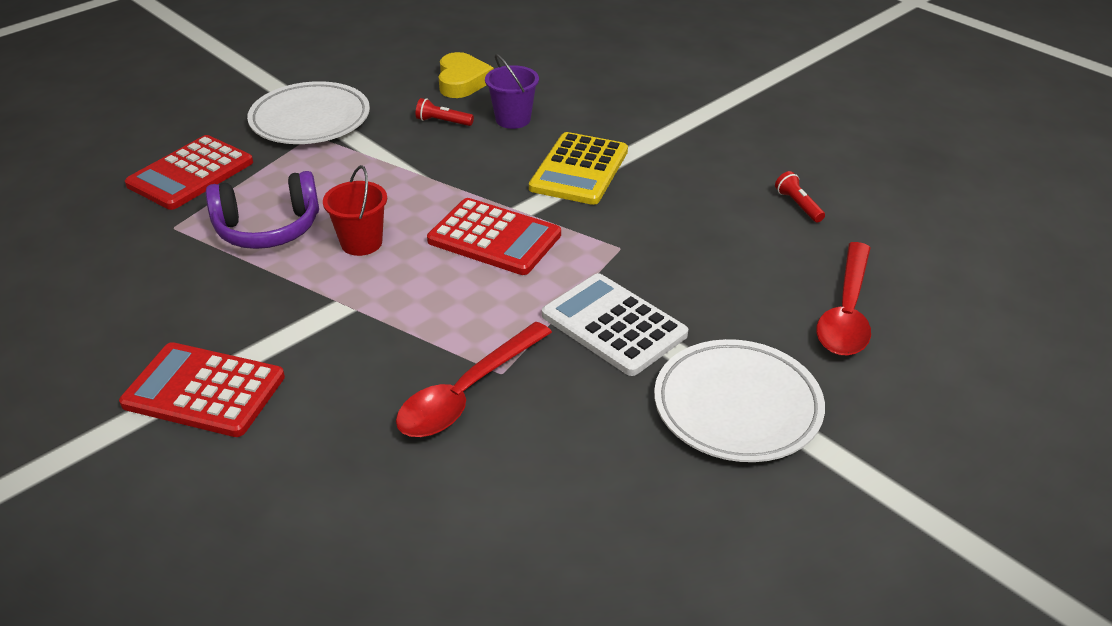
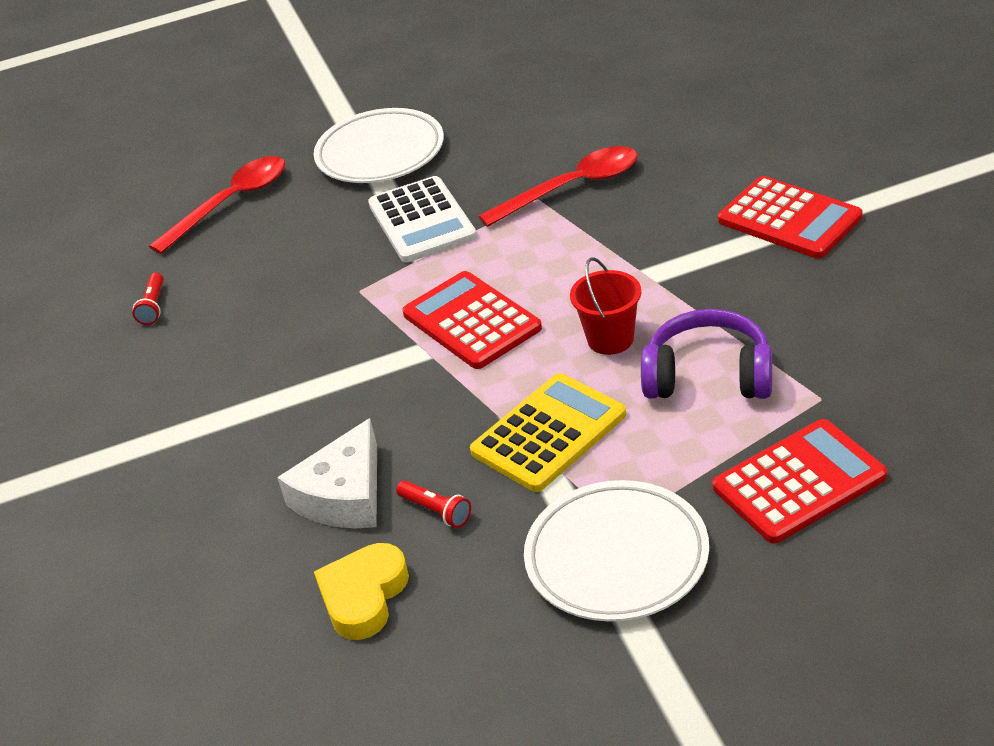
camera: 150 degrees left, 0 degrees up
purple bucket [485,54,539,129] -> white cheese [277,418,377,528]
yellow calculator [529,132,628,205] -> yellow calculator moved to [470,373,626,492]

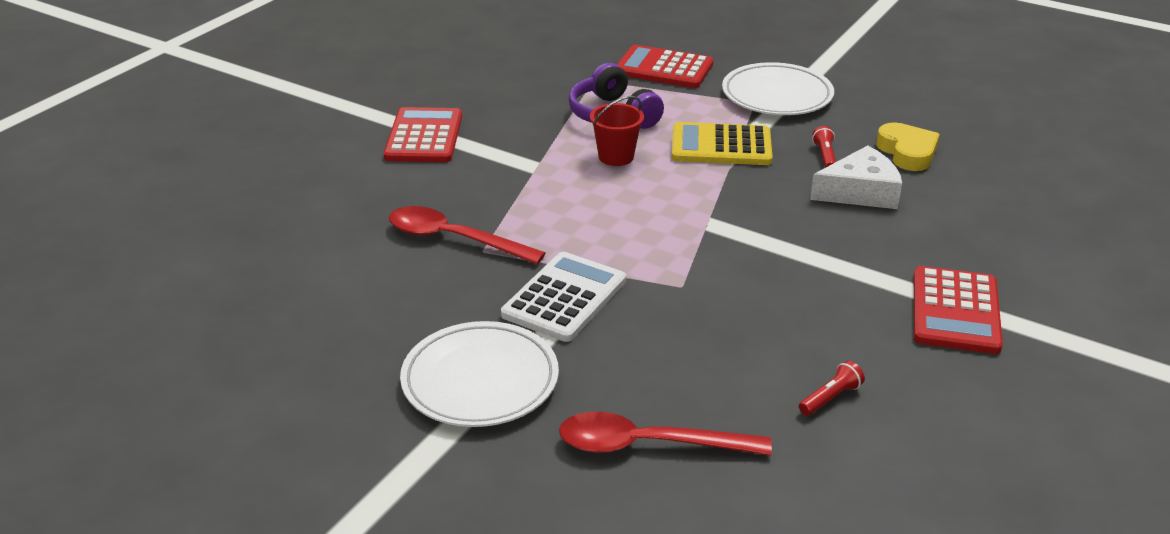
camera: 135 degrees left, 5 degrees down
yellow heart [314,543,409,640] -> yellow heart turned 90 degrees counterclockwise [876,122,940,171]
red calculator [402,271,542,369] -> red calculator moved to [914,266,1003,354]

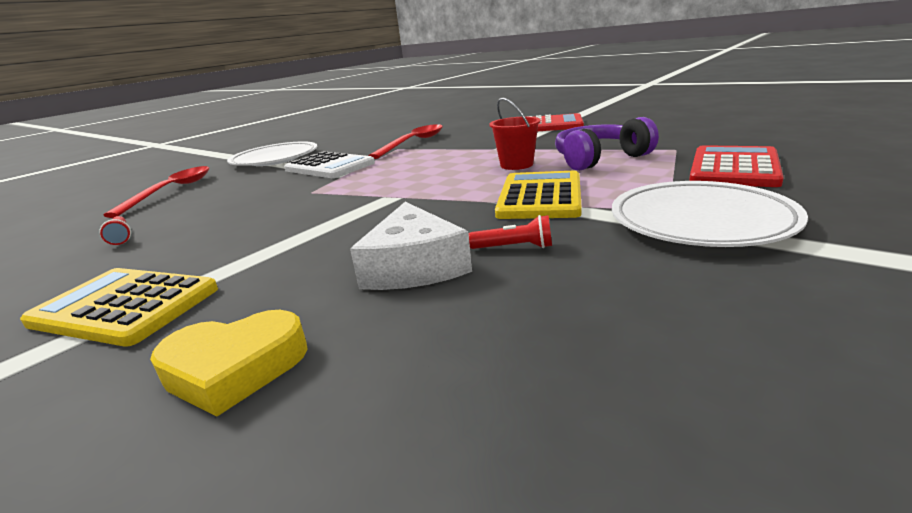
camera: 100 degrees right, 10 degrees down
yellow heart [876,122,940,171] -> yellow heart moved to [150,310,307,417]
red calculator [914,266,1003,354] -> yellow calculator [20,268,218,347]

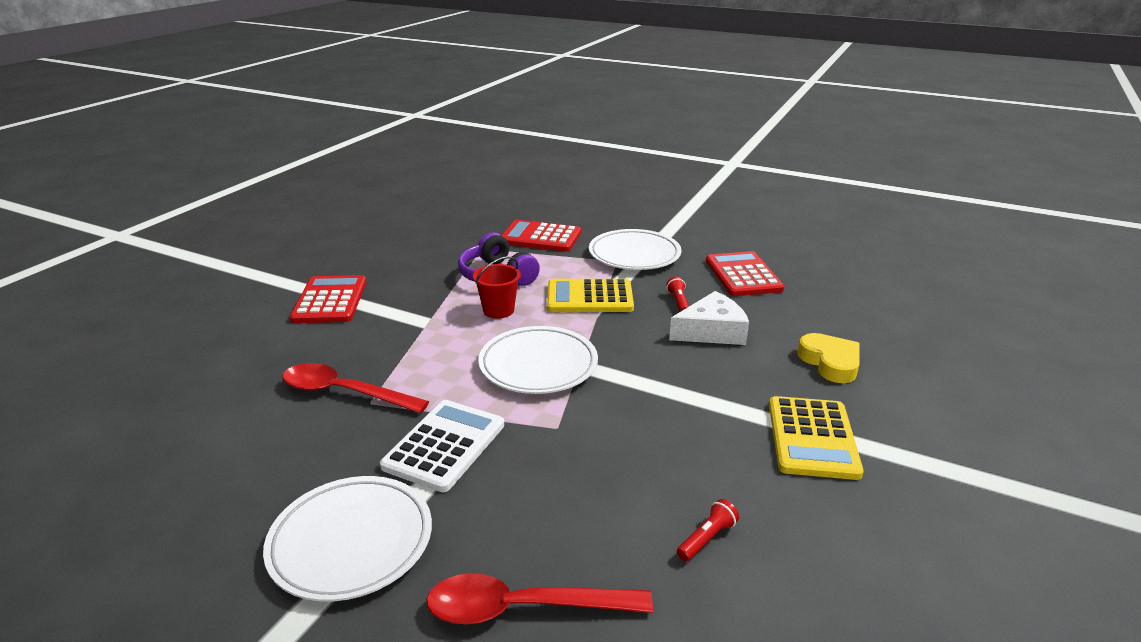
camera: 105 degrees left, 5 degrees up
none -> white plate [478,326,598,394]
none -> red calculator [706,251,784,296]

